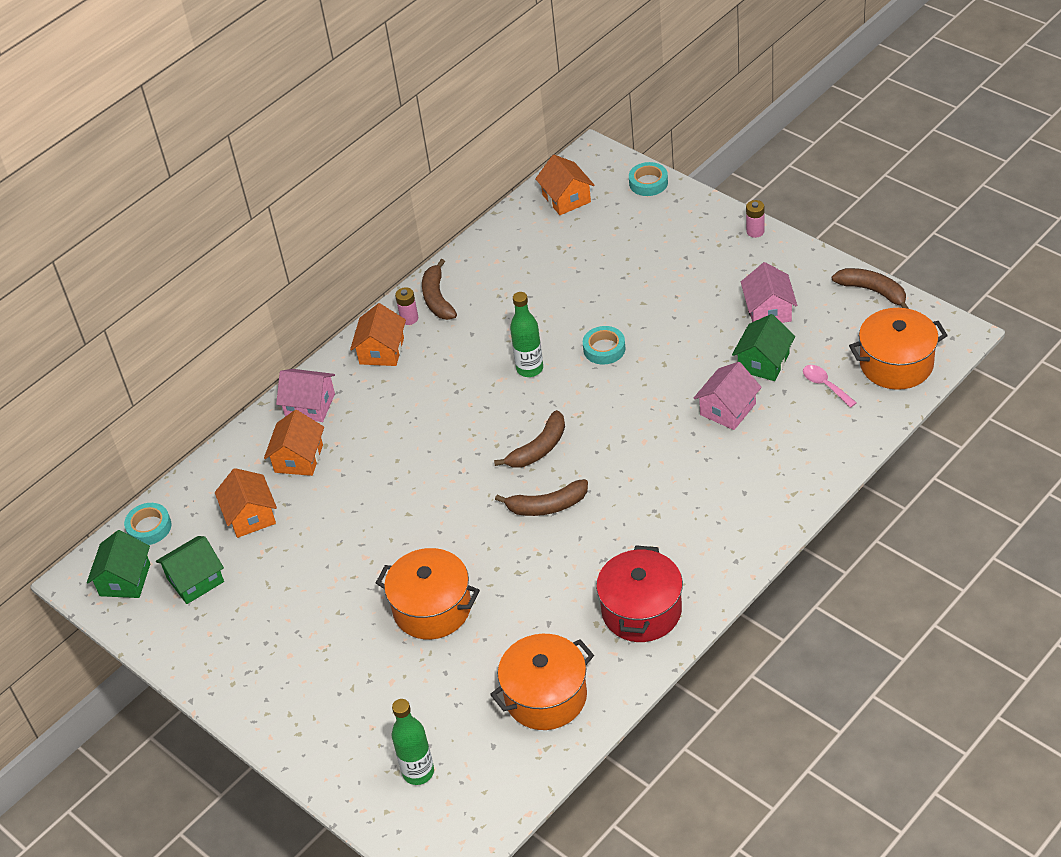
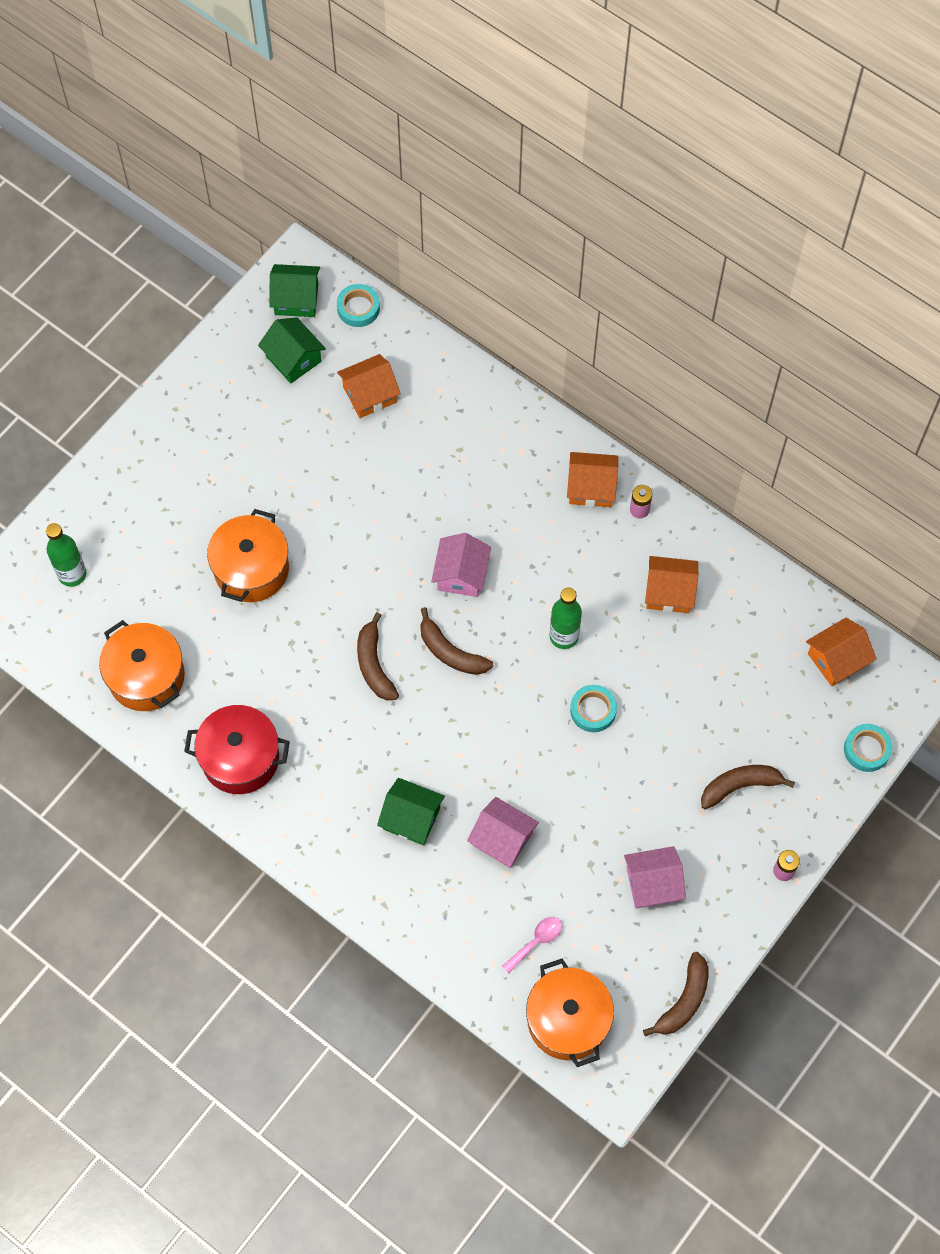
camera: 80 degrees right, 20 degrees up
orange house [264,410,324,476] -> orange house moved to [645,556,698,613]
pink house [276,369,335,422] -> pink house moved to [431,533,491,597]
brown banana [422,259,457,320] -> brown banana moved to [701,765,795,809]
green house [732,314,795,381] -> green house moved to [377,778,445,845]

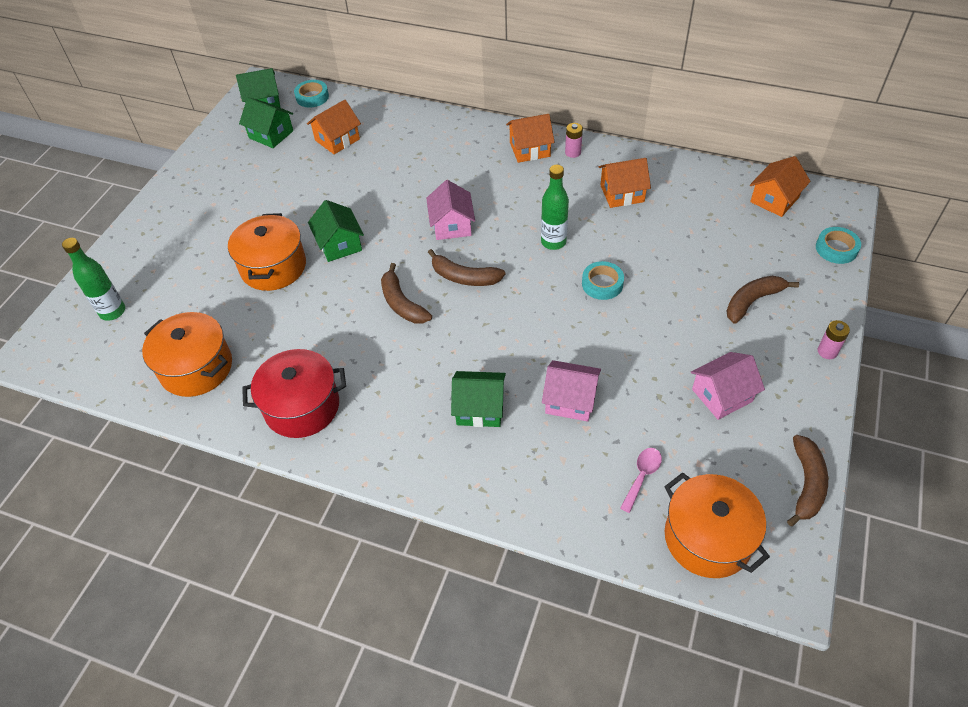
camera: 15 degrees left, 15 degrees down
none -> green house [308,200,364,262]

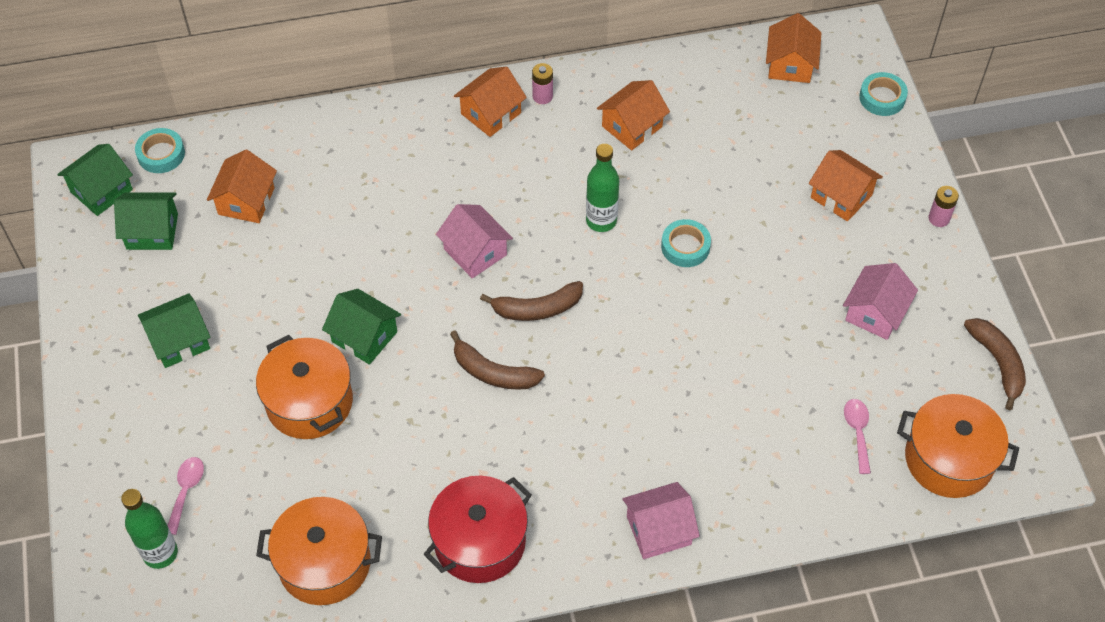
camera: 35 degrees left, 5 degrees up
green house [451,371,506,427] -> green house moved to [138,293,210,368]
pink house [542,360,601,421] -> pink house moved to [622,482,700,559]
brown banana [726,276,799,324] -> orange house [809,150,883,221]
none -> pink spoon [168,457,204,535]

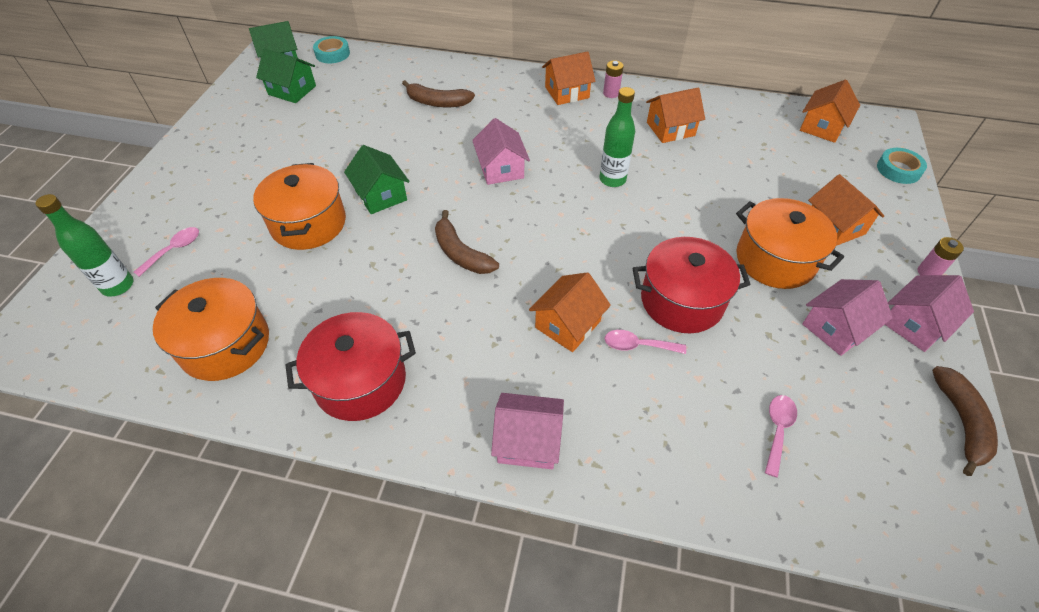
camera: 25 degrees right, 5 degrees down
green house [138,293,210,368] -> none
orange house [207,150,277,223] -> orange house moved to [529,272,611,352]
brown banana [480,281,583,321] -> brown banana moved to [402,80,475,107]
turquoise tape [661,219,711,267] -> none
orange pot [897,394,1019,498] -> orange pot moved to [736,198,844,289]
none -> pink spoon [604,330,686,354]
none -> red pot [633,237,751,333]
none -> pink house [885,275,974,352]

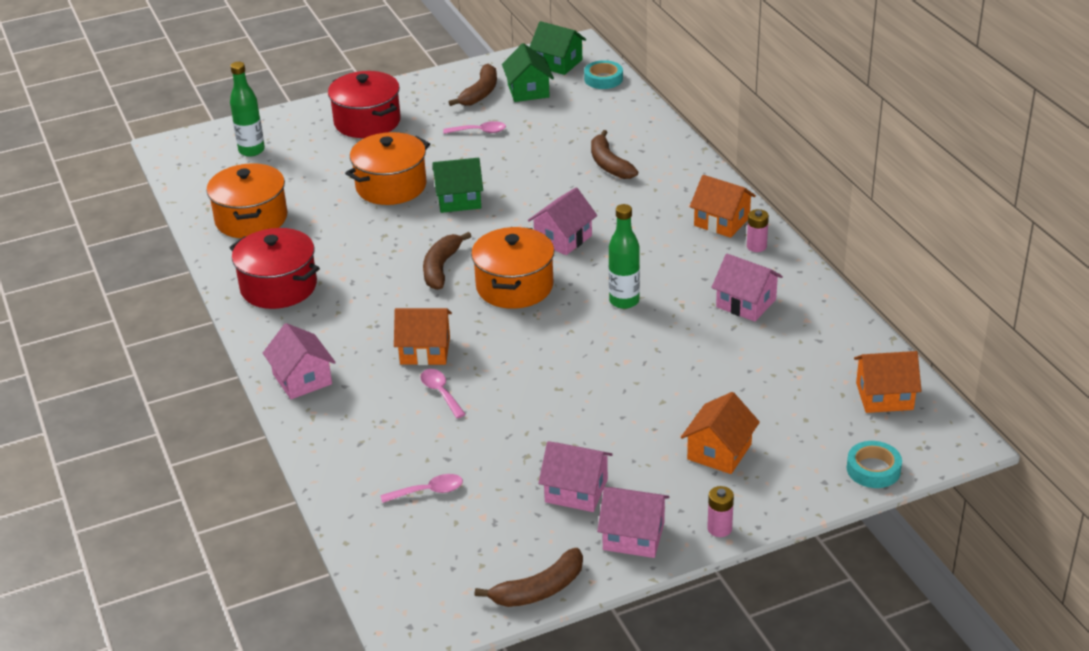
camera: 55 degrees right, 15 degrees down
pink spoon [134,227,199,277] -> pink spoon moved to [443,121,506,134]
green house [344,145,410,214] -> green house turned 60 degrees clockwise [432,158,483,213]
red pot [633,237,751,333] -> red pot moved to [328,71,401,138]
orange house [646,88,705,143] -> pink house [711,254,783,322]
orange pot [736,198,844,289] -> orange pot moved to [471,227,554,309]
none -> brown banana [449,64,497,106]

